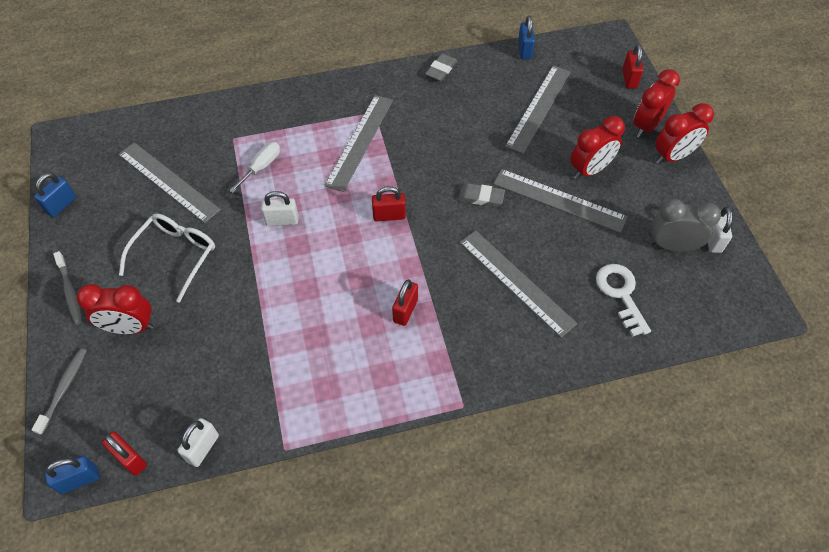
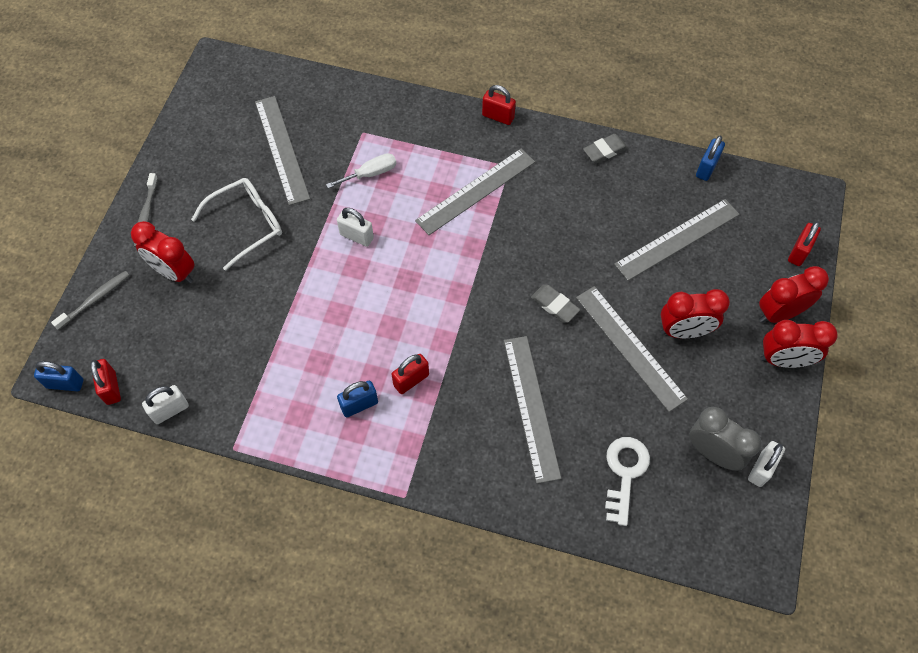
camera: 30 degrees right, 5 degrees up
blue padlock [34,173,76,217] -> blue padlock moved to [337,381,378,417]
red padlock [372,186,406,221] -> red padlock moved to [482,85,516,125]

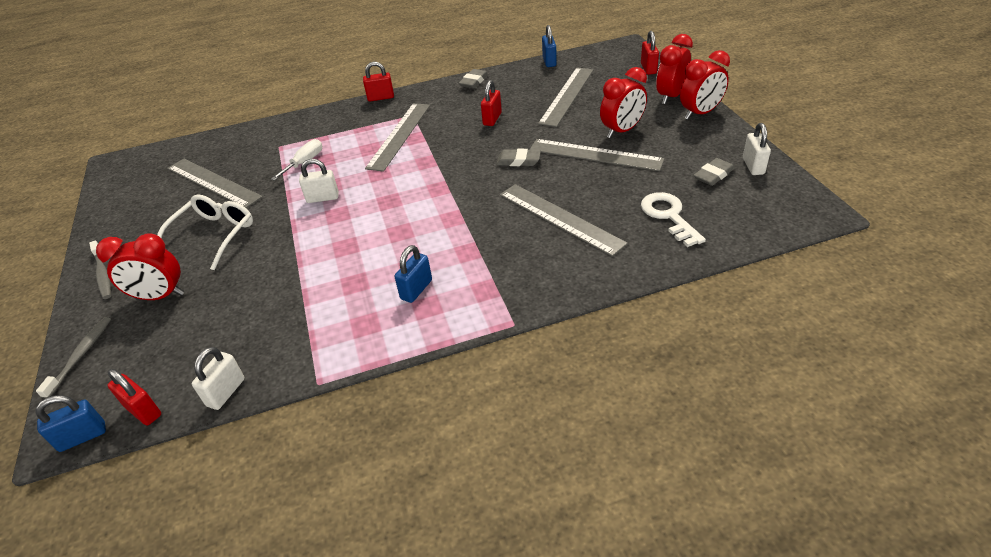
camera: 30 degrees left, 20 degrees down
red padlock [392,354,429,394] -> red padlock moved to [481,80,502,126]
grey clock [689,407,762,471] -> grey eraser [694,158,735,186]

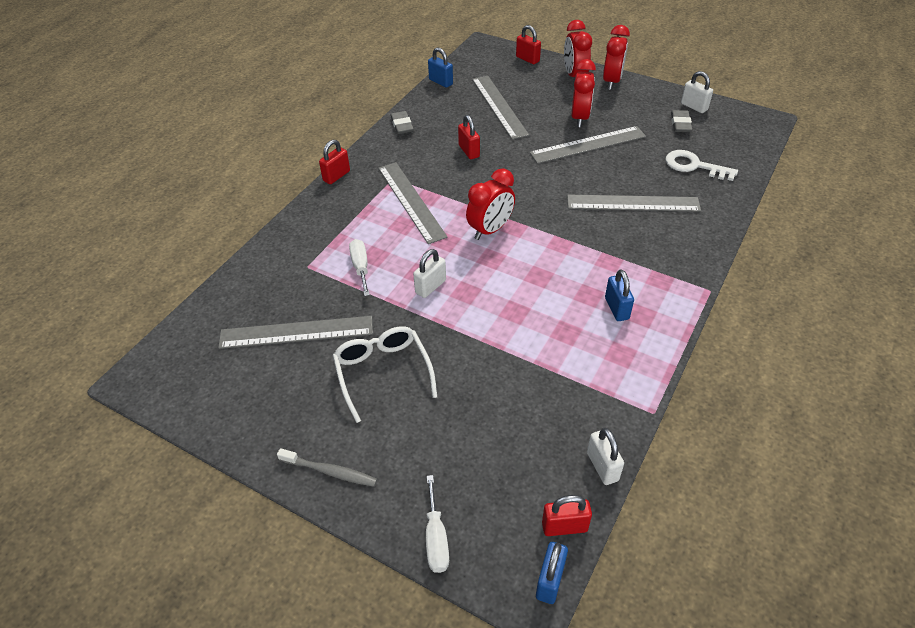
camera: 45 degrees left, 5 degrees up
grey toothbrush [36,317,111,399] -> white screwdriver [426,475,449,573]
red clock [96,233,184,300] -> red clock moved to [466,168,515,240]
grey eraser [496,149,541,166] -> none

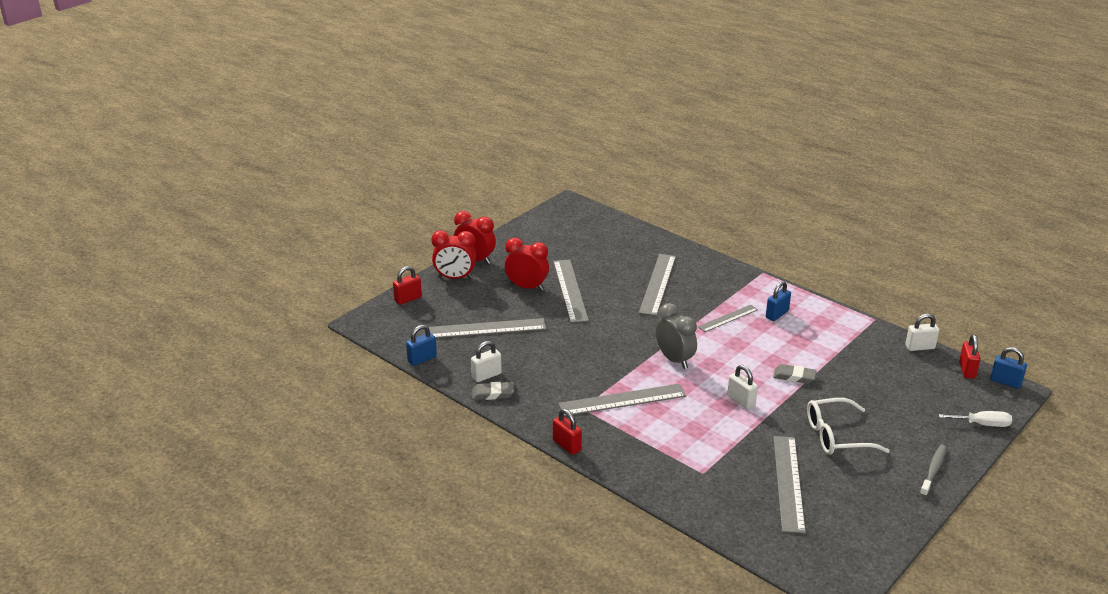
camera: 80 degrees left, 15 degrees down
white screwdriver [349,239,370,296] -> none
red padlock [458,115,480,159] -> none
red clock [466,168,515,240] -> grey clock [656,303,697,369]
blue padlock [605,269,634,321] -> blue padlock turned 45 degrees counterclockwise [766,281,791,321]
white key [666,150,738,181] -> none
grey eraser [671,110,692,132] -> grey eraser moved to [773,364,817,384]
white padlock [681,71,713,113] -> white padlock moved to [471,341,502,382]
none -> grey ruler [698,305,758,332]

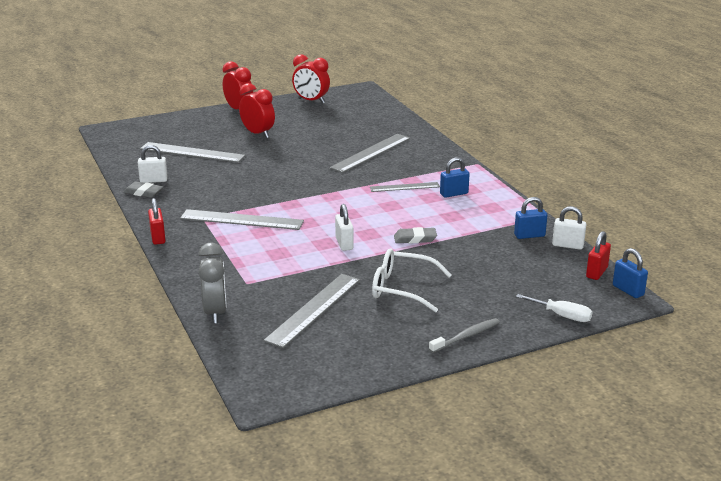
camera: 25 degrees right, 5 degrees down
red padlock [393,266,422,305] -> none
blue padlock [406,325,437,366] -> blue padlock moved to [514,197,547,239]
red clock [431,230,476,279] -> red clock moved to [292,54,330,104]
grey ruler [553,260,589,323] -> none
grey clock [656,303,697,369] -> grey clock moved to [198,242,227,324]
grey eraser [773,364,817,384] -> grey eraser turned 45 degrees counterclockwise [394,227,437,243]

